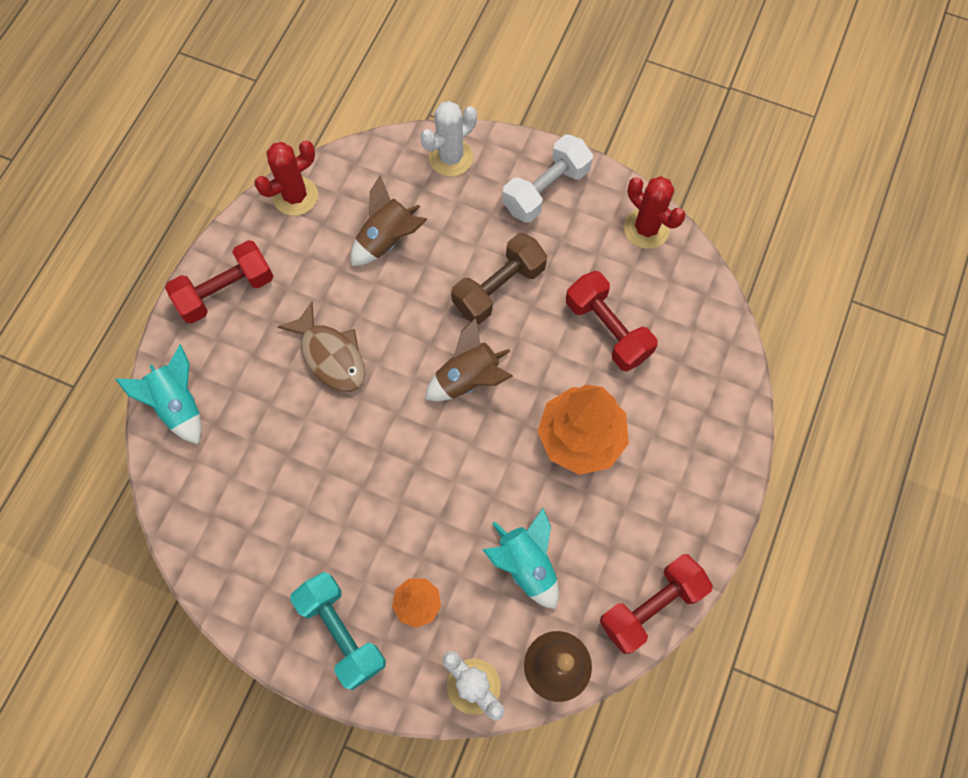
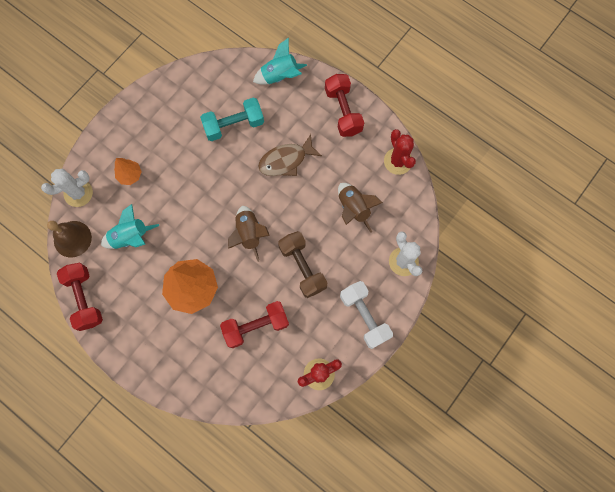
camera: 105 degrees right, 5 degrees up
turquoise dumbbell [290,572,386,690] -> turquoise dumbbell moved to [200,97,264,141]

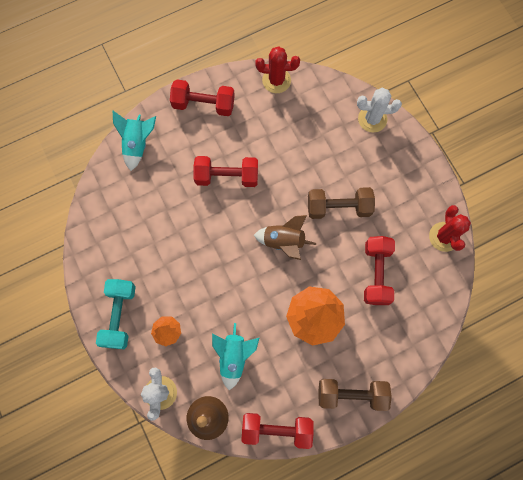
camera: 65 degrees left, 0 degrees up
turquoise dumbbell [200,97,264,141] -> turquoise dumbbell moved to [96,279,136,349]
brown fish [258,134,322,176] -> red dumbbell [193,156,258,187]
brown rocket [338,183,383,233] -> none
white dumbbell [340,281,393,349] -> none
none -> brown dumbbell [318,379,392,411]

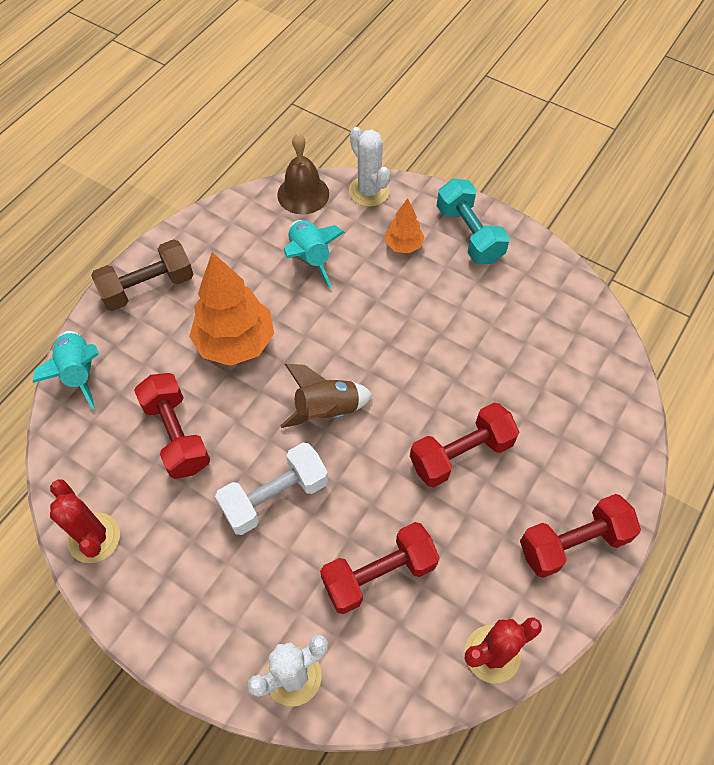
camera: 150 degrees right, 15 degrees down
turquoise rocket [113,111,156,171] -> turquoise rocket moved to [33,331,99,409]
red dumbbell [241,413,314,449] -> red dumbbell moved to [320,522,439,614]
brown dumbbell [308,187,375,219] -> white dumbbell [215,443,328,535]

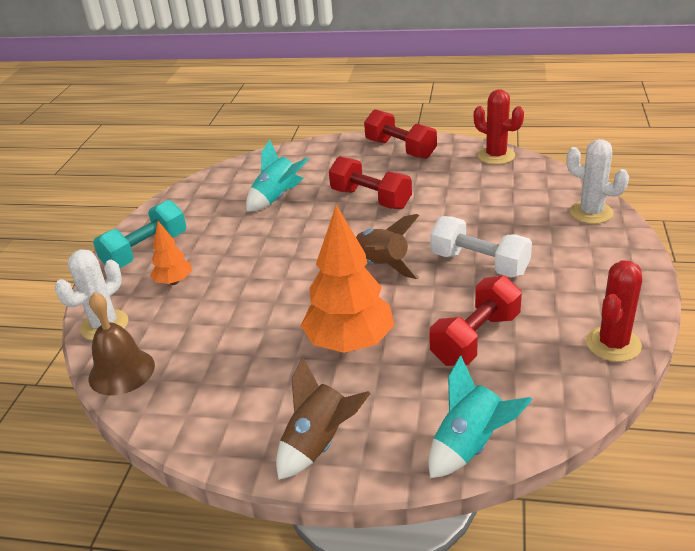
camera: 110 degrees left, 25 degrees down
brown dumbbell [91,240,194,311] -> brown rocket [276,357,371,480]
turquoise rocket [284,220,345,288] -> turquoise rocket moved to [246,140,309,212]
red dumbbell [320,522,439,614] -> none

